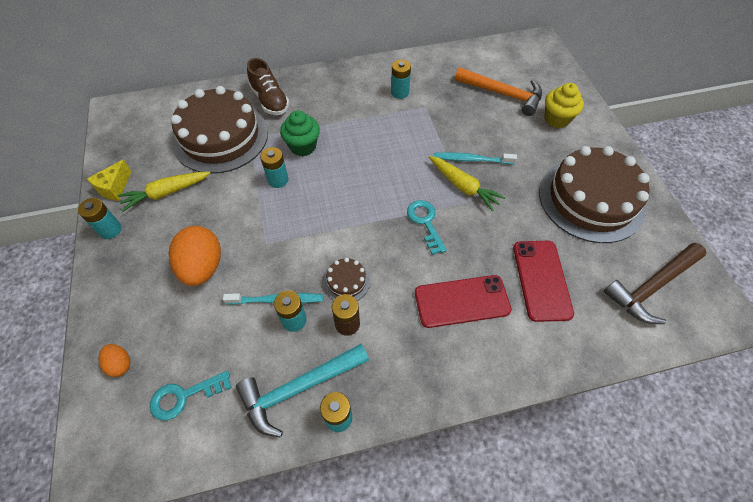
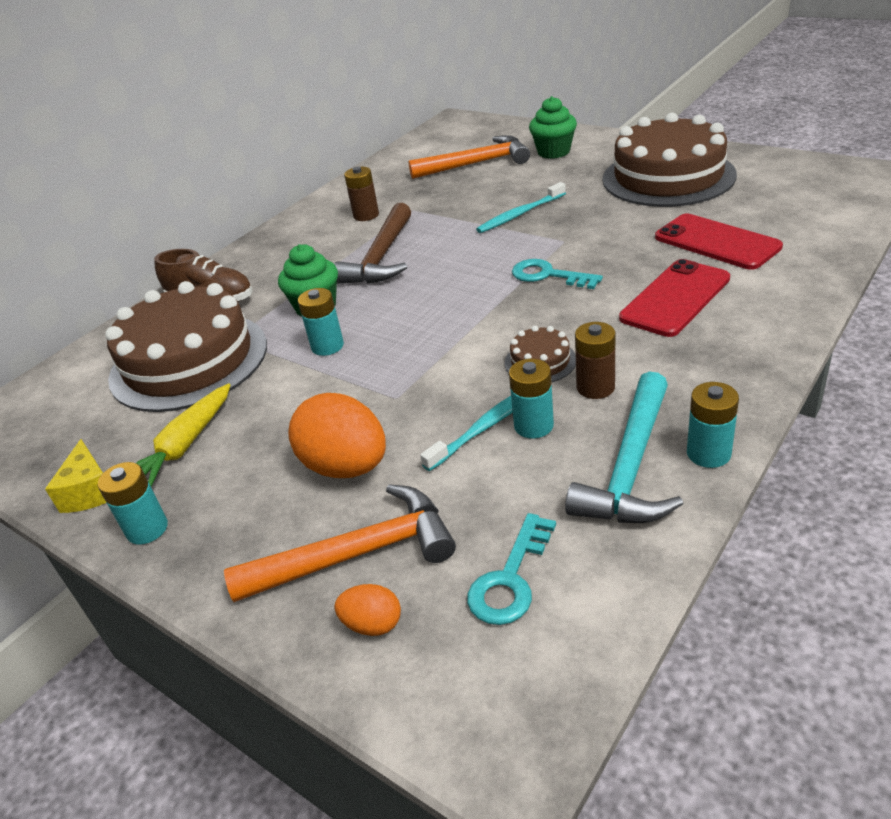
camera: 35 degrees left, 20 degrees down
turquoise battery [391,60,411,99] -> brown battery [344,167,379,221]
yellow carrot [429,156,506,212] -> none
yellow cupcake [545,83,584,128] -> green cupcake [529,96,577,159]
brown hammer [604,243,707,324] -> brown hammer moved to [334,203,411,284]
none -> orange hammer [224,484,456,602]

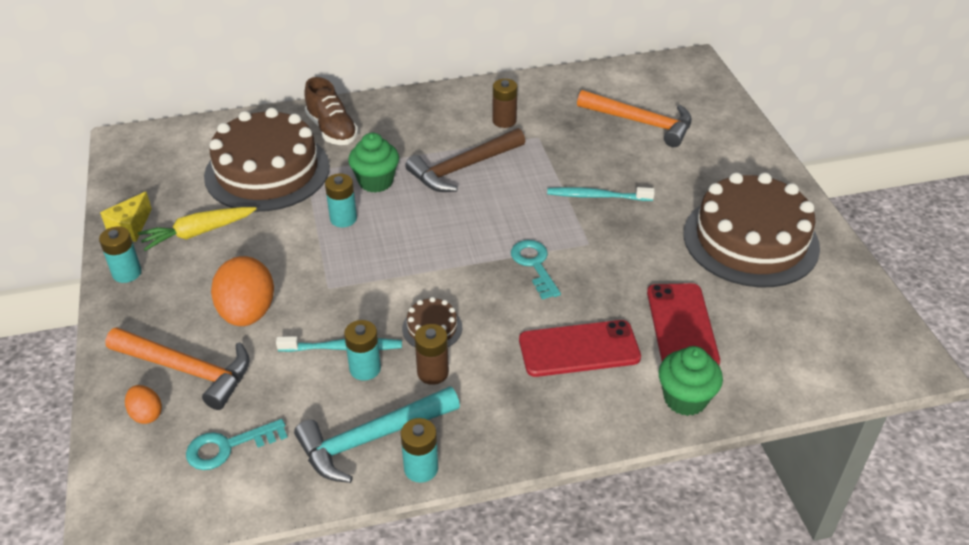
camera: 35 degrees right, 5 degrees up
green cupcake [529,96,577,159] -> green cupcake moved to [659,346,723,416]

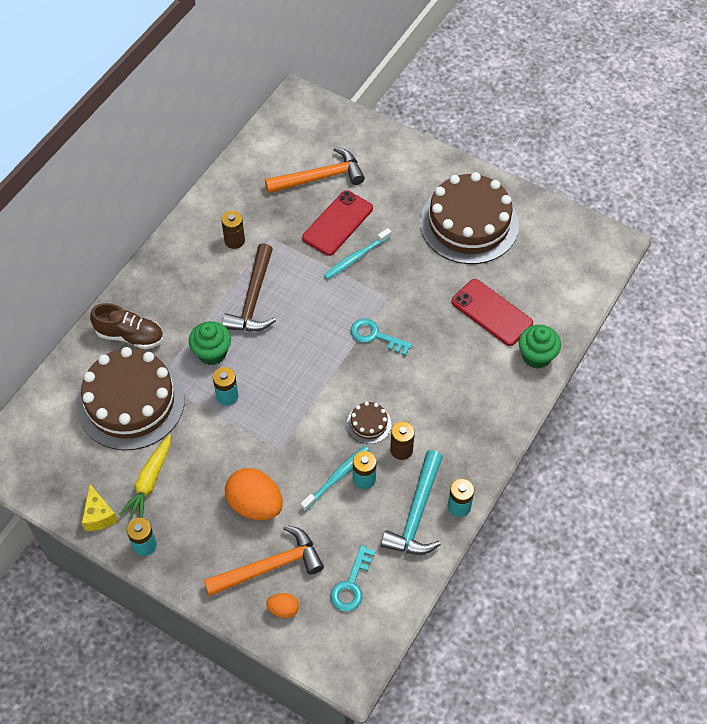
camera: 45 degrees left, 15 degrees up
red phone [519,320,641,377] -> red phone moved to [302,190,373,256]

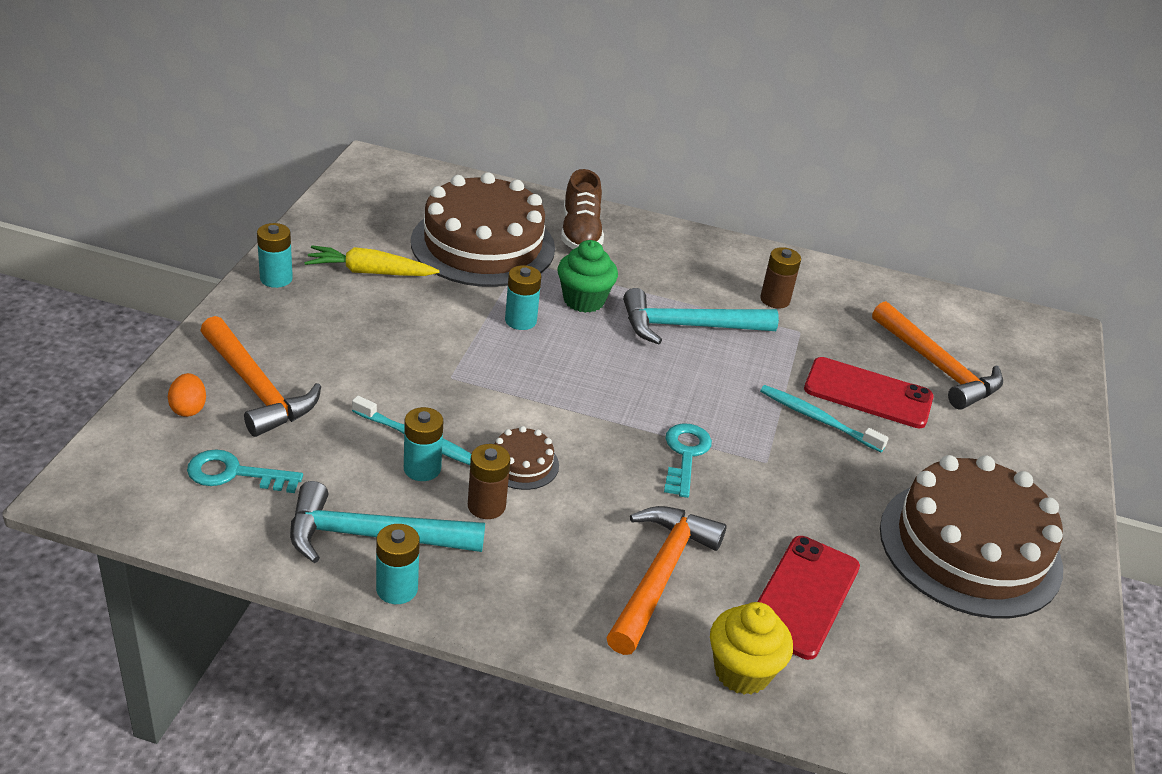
camera: 70 degrees right, 20 degrees down
yellow cheese [82,484,118,531] -> none
brown hammer [222,243,276,331] -> turquoise hammer [623,288,779,345]
orange egg [225,468,283,520] -> none
green cupcake [519,325,561,369] -> yellow cupcake [710,602,793,695]
none -> orange hammer [606,506,727,655]

